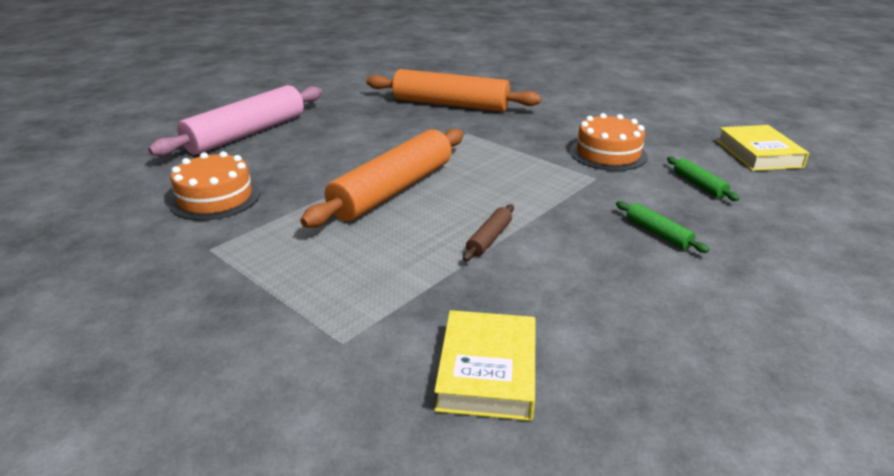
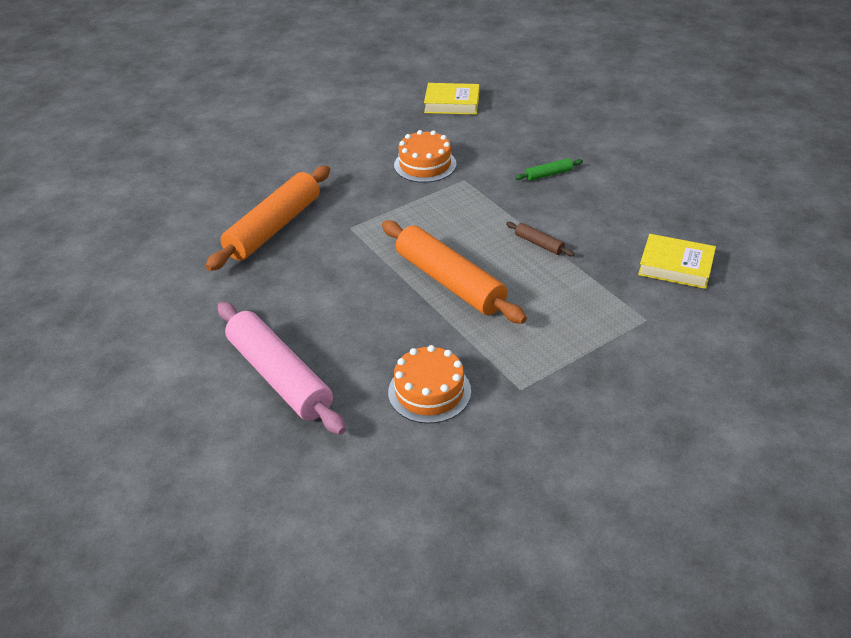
camera: 75 degrees left, 10 degrees up
green rolling pin [667,157,739,201] -> none

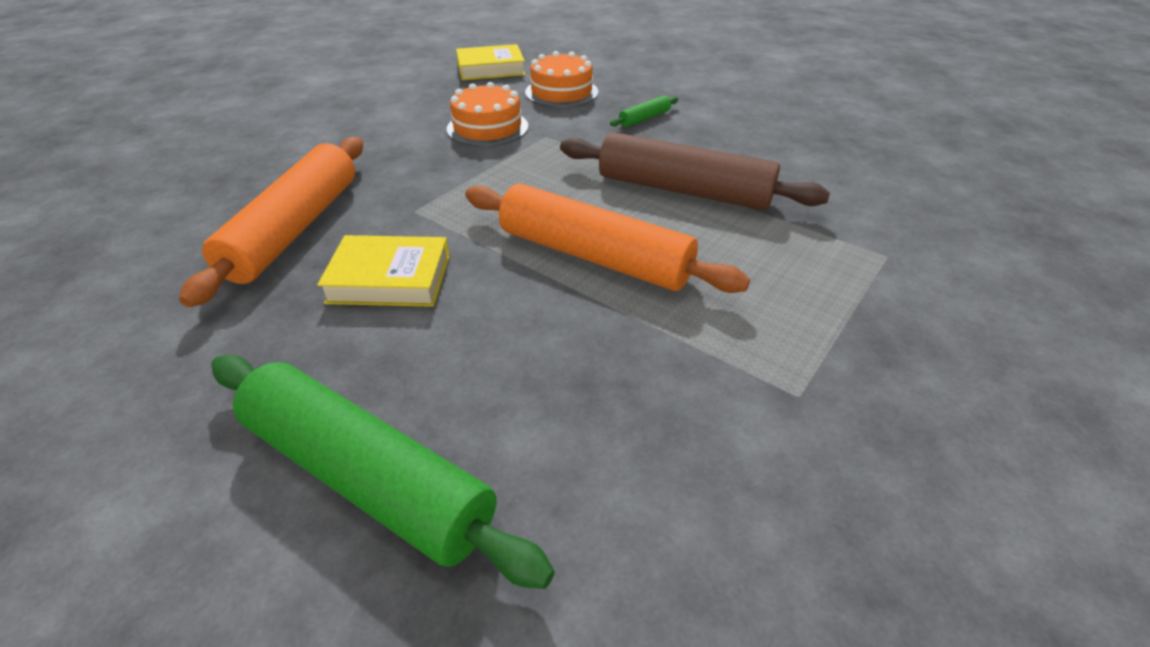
camera: 20 degrees left, 0 degrees up
pink rolling pin [218,302,346,435] -> green rolling pin [211,355,555,589]
orange cake [388,345,471,424] -> orange cake moved to [525,51,598,108]
brown rolling pin [506,222,575,256] -> brown rolling pin [560,132,830,210], size x2.39
yellow book [638,234,716,289] -> yellow book moved to [317,235,450,307]

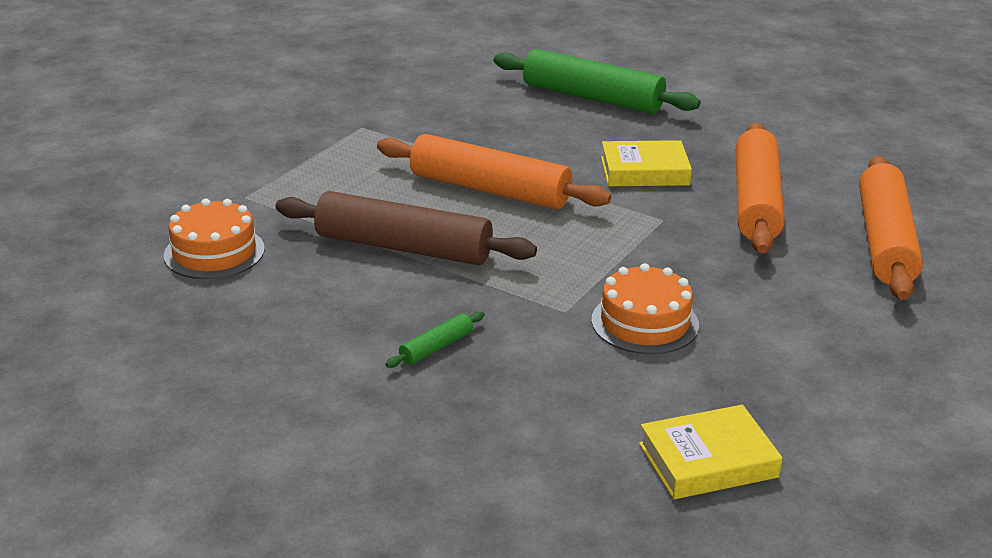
camera: 175 degrees right, 10 degrees down
orange cake [525,51,598,108] -> orange cake moved to [164,199,265,279]
none -> orange rolling pin [859,156,923,300]

